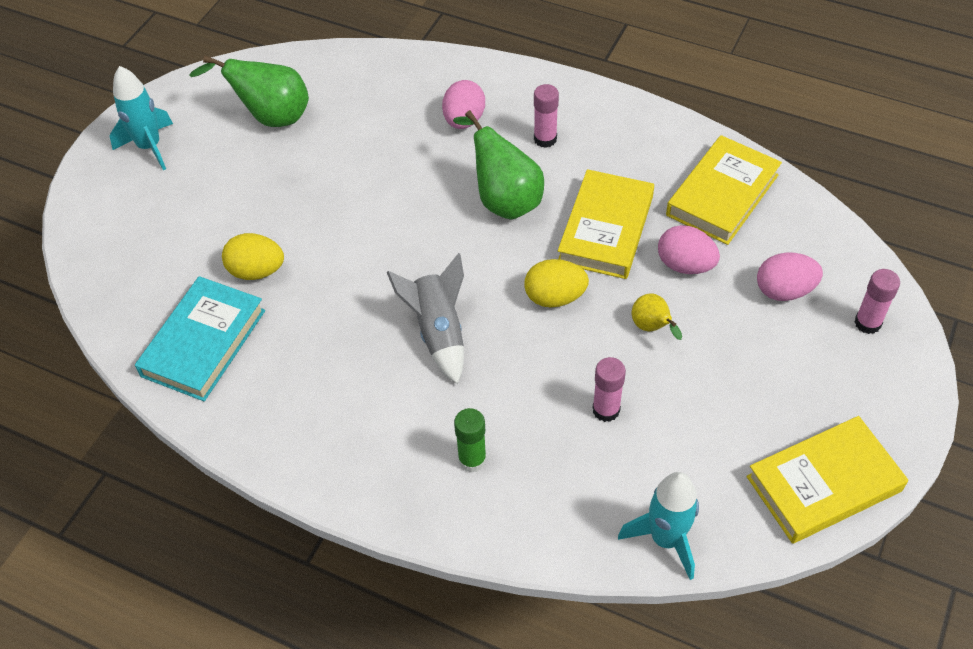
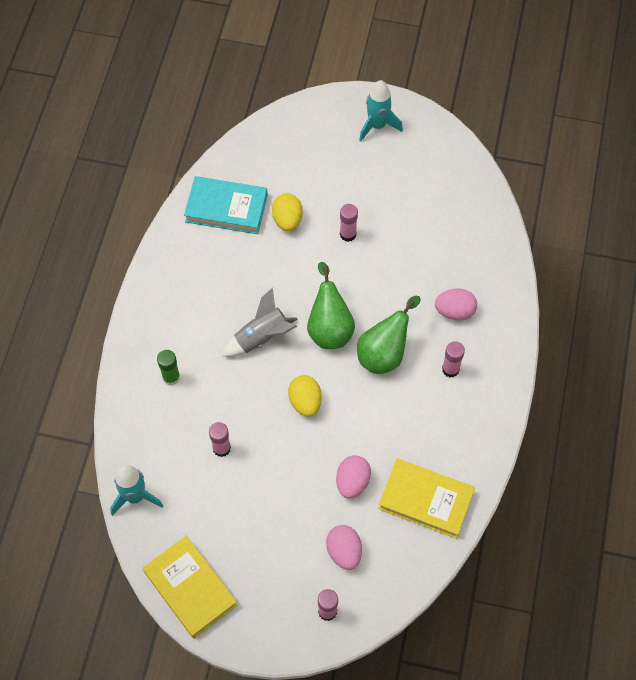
camera: 75 degrees right, 10 degrees up
green pear [189,56,309,127] -> green pear moved to [307,262,355,349]
yellow book [558,169,654,279] -> none
yellow pear [632,293,682,340] -> none
none -> pink glue stick [340,204,358,242]

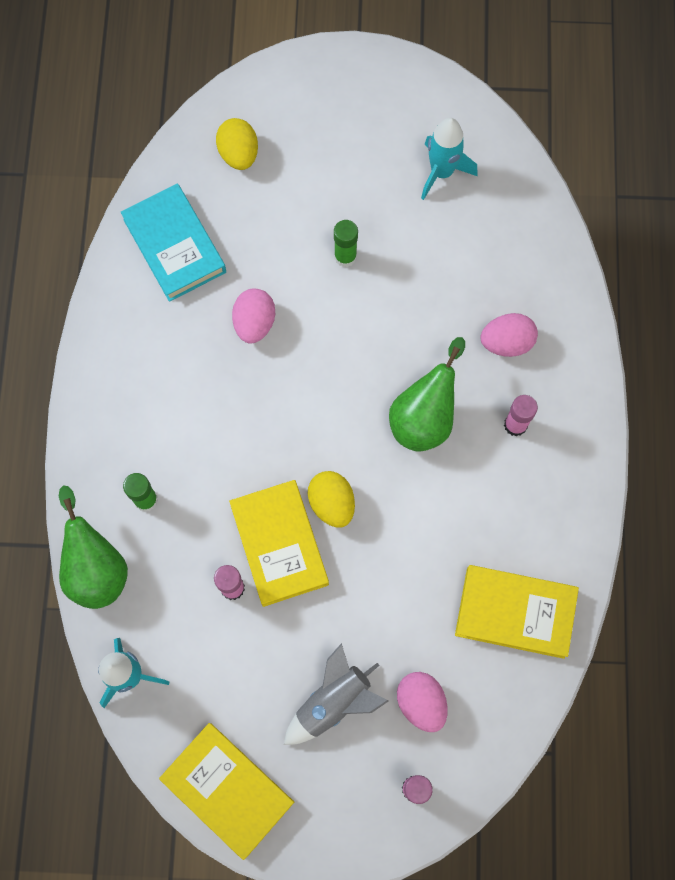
camera: 10 degrees left, 10 degrees up
turquoise book [184,176,268,234] -> turquoise book turned 60 degrees clockwise [121,184,226,302]
grey rocket [222,287,298,357] -> grey rocket moved to [284,643,389,745]
yellow egg [272,193,303,231] -> yellow egg moved to [216,118,258,170]
green pear [307,262,355,349] -> green pear moved to [59,485,128,609]
pink egg [336,455,371,499] -> pink egg moved to [232,289,275,344]
pink glue stick [340,204,358,242] -> green glue stick [334,220,358,267]
turquoise rocket [359,80,403,142] -> turquoise rocket moved to [421,118,478,200]
none -> yellow book [229,480,329,607]

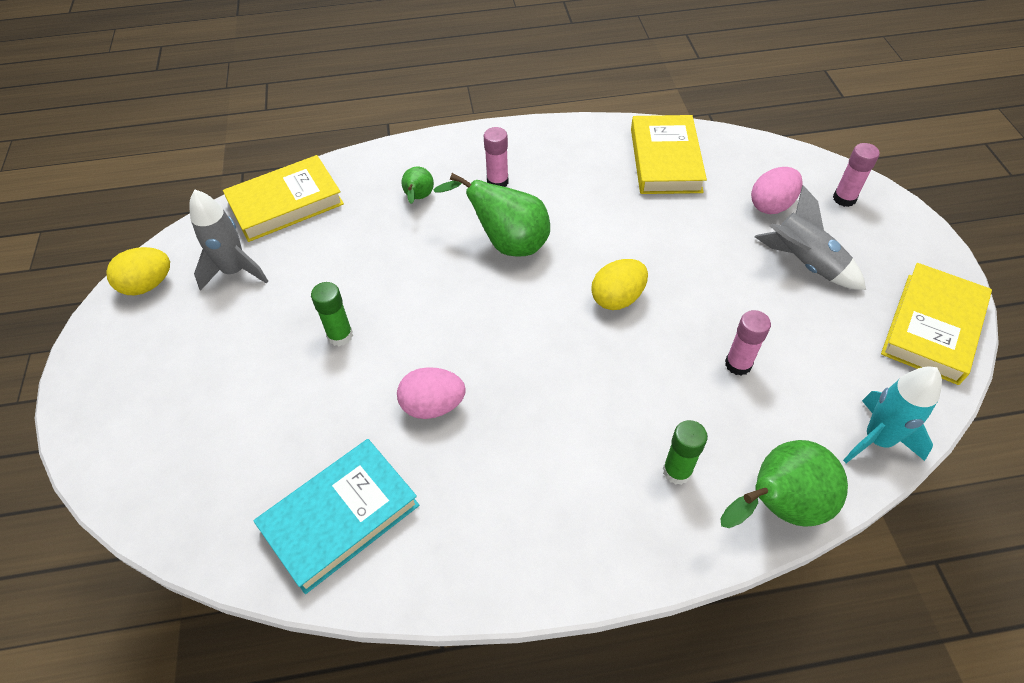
camera: 100 degrees left, 20 degrees down
yellow egg [216,118,258,170] -> yellow egg moved to [106,247,170,295]
yellow book [229,480,329,607] -> yellow book moved to [223,155,344,242]
turquoise rocket [421,118,478,200] -> grey rocket [189,189,268,291]
pink egg [480,313,538,357] -> green pear [401,166,434,204]

